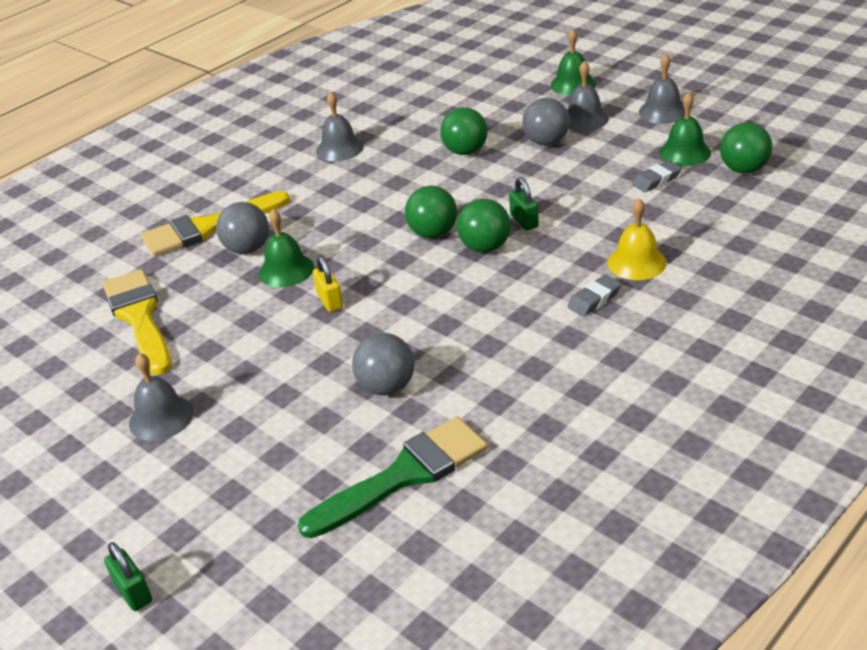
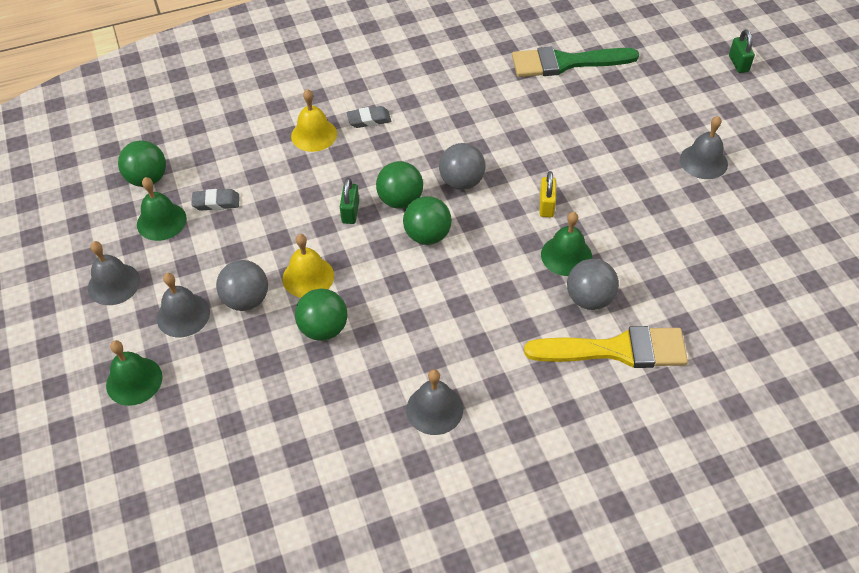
camera: 155 degrees left, 15 degrees up
yellow brush [103,269,171,375] -> none
grey ball [352,333,414,395] -> grey ball moved to [439,143,485,190]
none -> yellow bell [282,234,334,298]

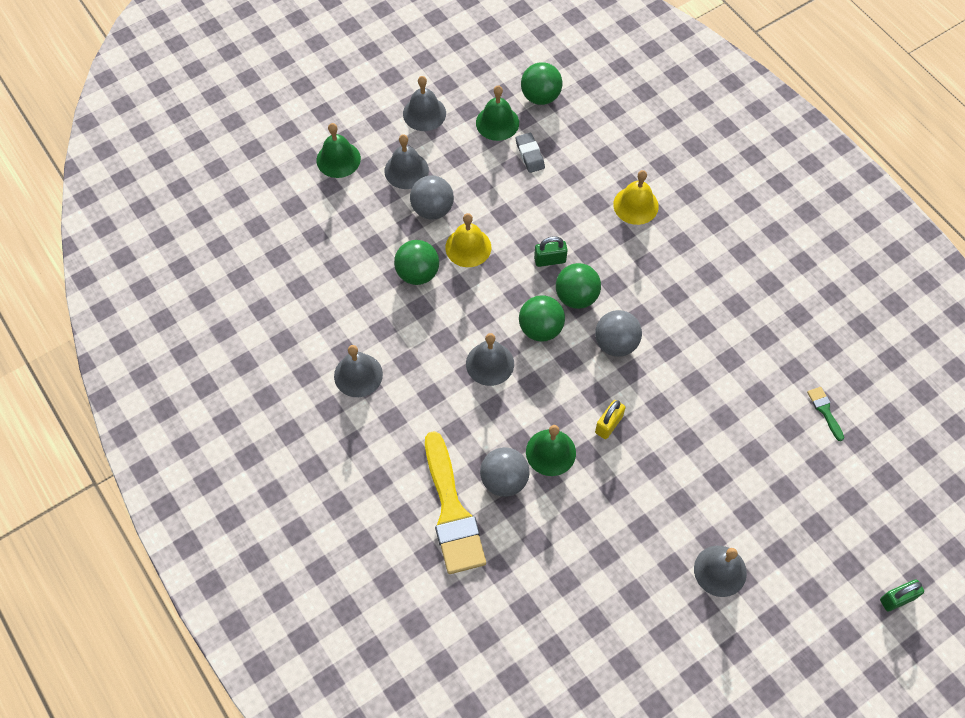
camera: 75 degrees right, 10 degrees up
grey eraser [347,106,391,128] -> none
green brush [512,46,639,77] -> green brush [807,387,844,441], size x0.41
yellow padlock [540,171,556,217] -> yellow padlock turned 45 degrees counterclockwise [595,400,626,439]
none -> grey bell [466,333,514,386]

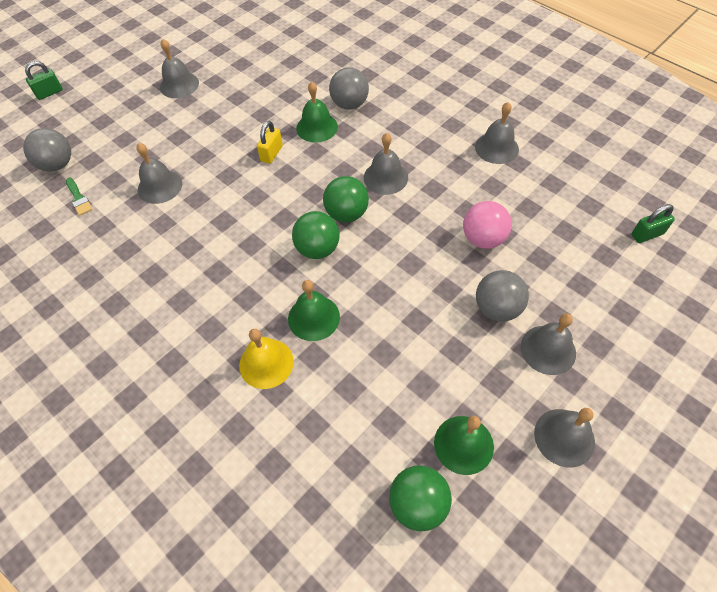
camera: 170 degrees right, 5 degrees down
green bell [316,123,361,178] -> green bell moved to [288,280,340,341]
green ball [394,240,439,285] -> pink ball [463,201,512,249]
yellow brush [425,431,486,574] -> none
yellow bell [445,213,491,267] -> none
grey eraser [516,133,545,173] -> none
green padlock [534,236,568,267] -> green padlock moved to [631,204,675,243]
grey ball [595,310,642,357] -> grey ball moved to [23,128,71,172]
none -> grey bell [136,143,182,204]

